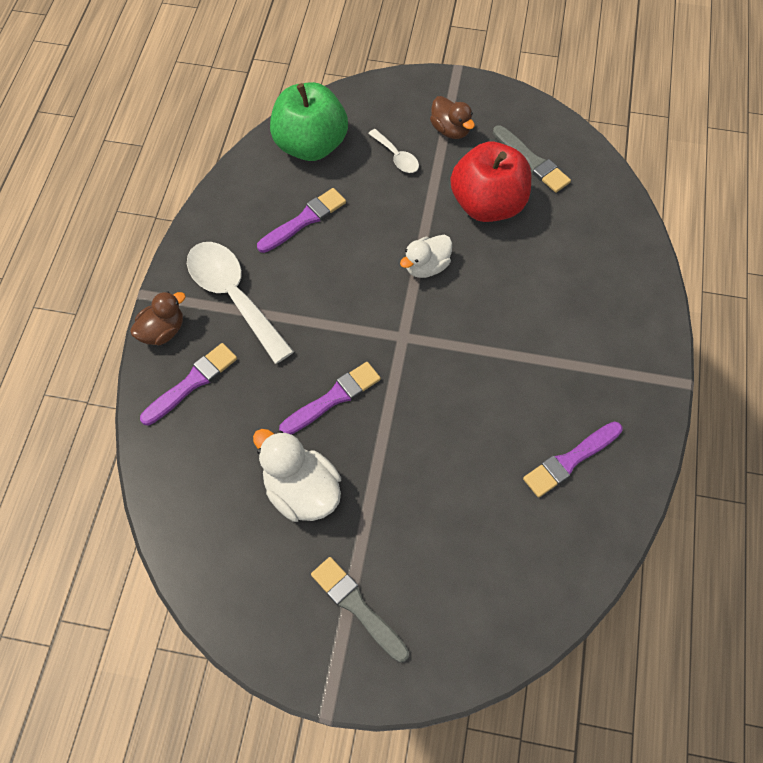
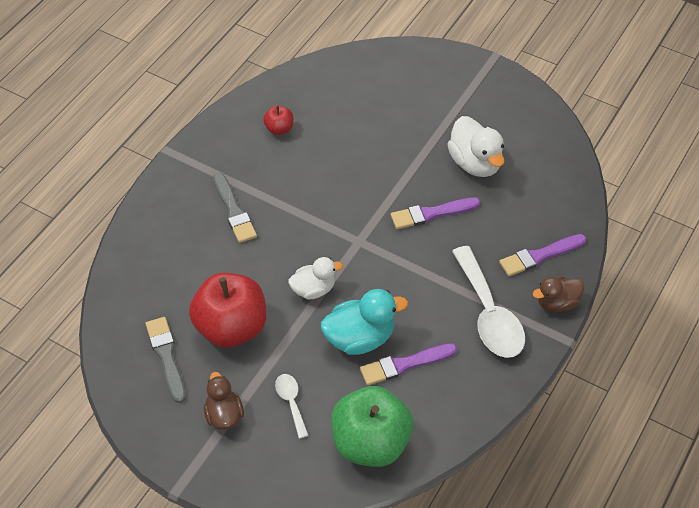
camera: 160 degrees left, 10 degrees down
grey brush [311,557,409,663] -> grey brush moved to [213,173,257,243]
purple brush [523,421,623,498] -> red apple [263,105,293,135]
none -> turquoise duck [321,289,408,355]

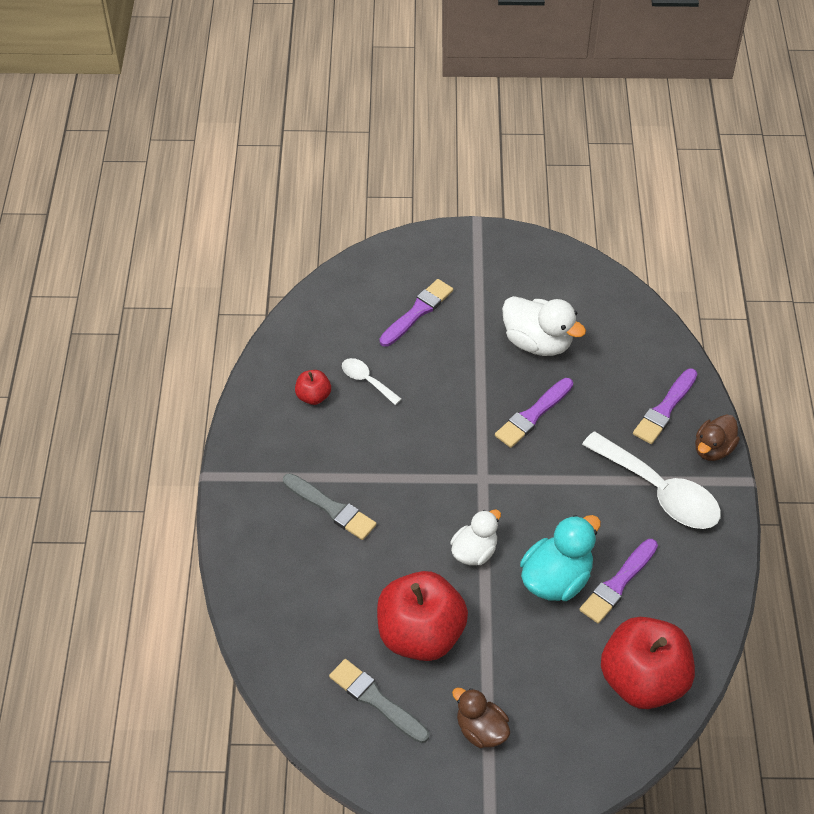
camera: 30 degrees left, 0 degrees up
white spoon [275,374,309,439] -> white spoon moved to [342,358,401,405]
green apple [331,386,413,467] -> red apple [601,617,695,709]
none -> purple brush [380,279,453,347]

